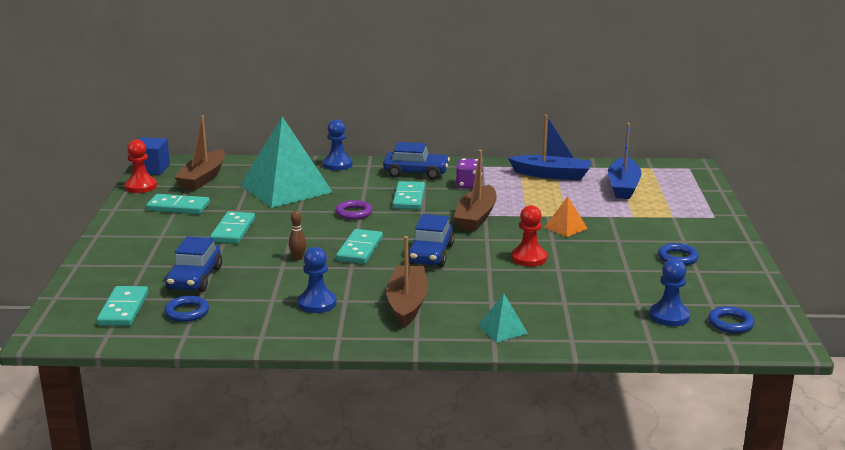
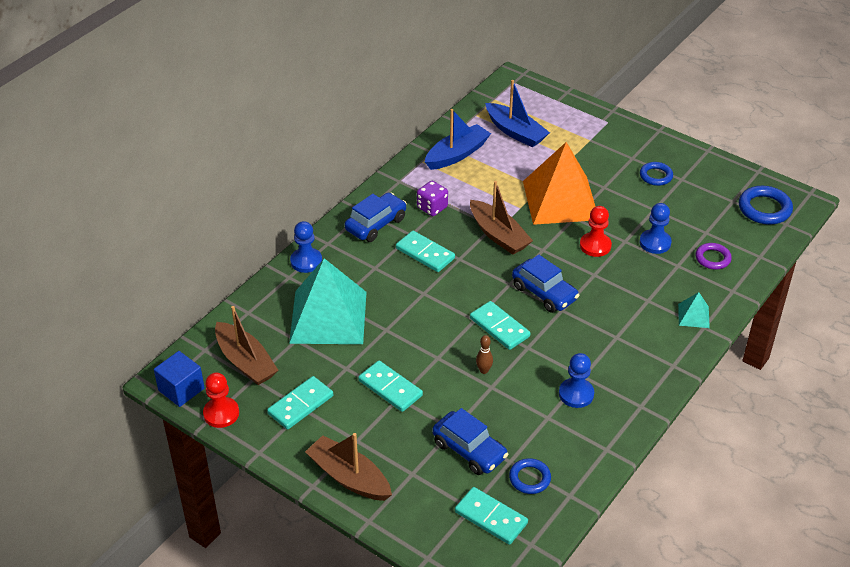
camera: 55 degrees left, 20 degrees up
purple ring [336,200,372,220] -> purple ring moved to [695,243,732,270]
brown boat [386,236,428,327] -> brown boat moved to [305,433,392,501]
orange pyramid [545,196,588,237] -> orange pyramid [523,142,596,225], size x2.39
blue pawn [649,259,690,326] -> blue pawn moved to [639,203,672,254]
blue ring [708,306,754,333] -> blue ring [739,186,793,225], size x1.56

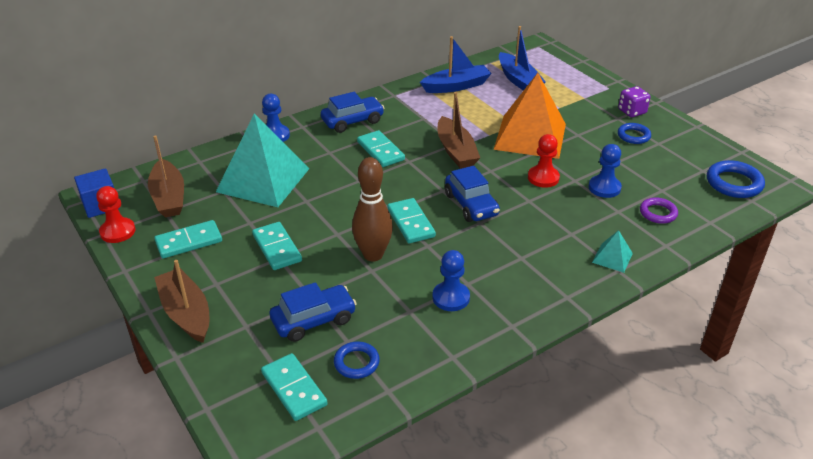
camera: 20 degrees right, 5 degrees down
purple dice [417,181,448,216] -> purple dice moved to [618,86,650,117]
blue car [432,408,508,475] -> blue car turned 90 degrees counterclockwise [270,282,357,342]
brown bowling pin [476,335,493,374] -> brown bowling pin [352,157,393,262], size x2.27

